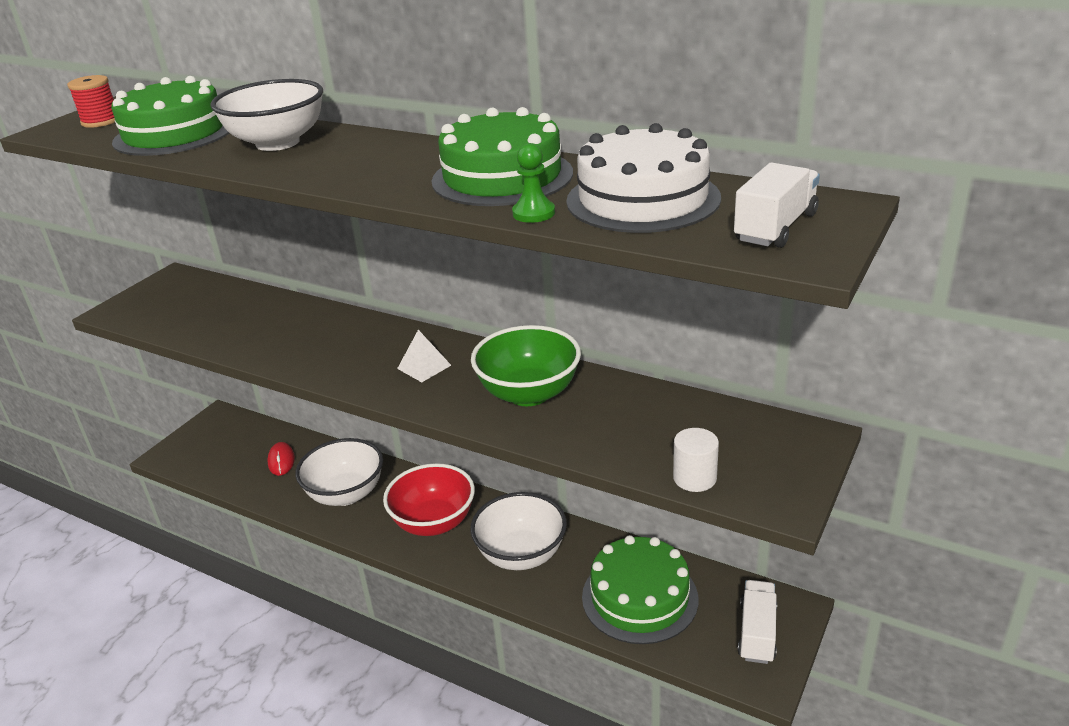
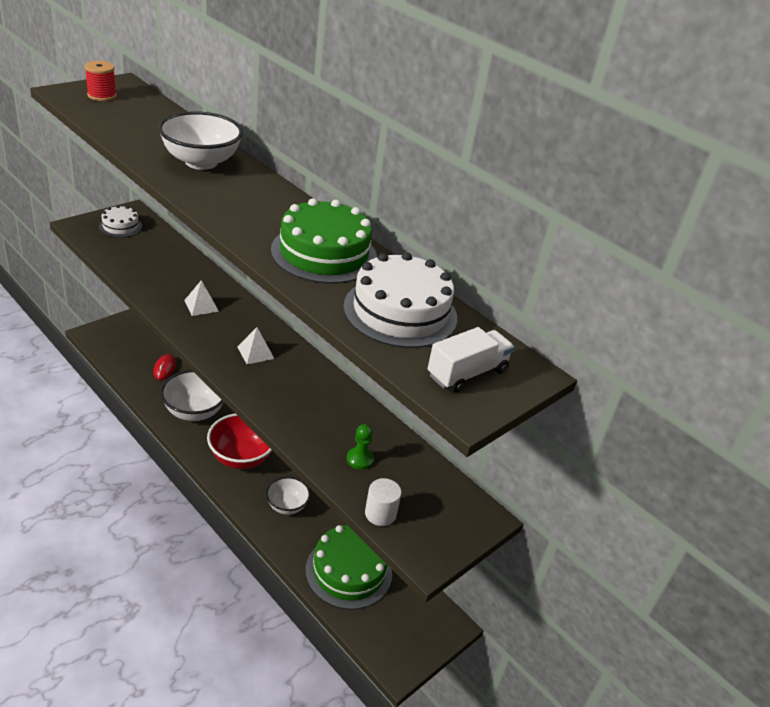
camera: 10 degrees right, 5 degrees up
green cake [111,76,230,156] -> none
white bowl [470,492,567,570] -> white bowl [266,477,310,515], size x0.62
green bowl [471,325,581,406] -> none
green pawn [512,143,555,223] -> green pawn moved to [347,424,374,470]
white truck [738,580,777,664] -> none
none -> white cake [99,205,142,238]
none -> white pyramid [184,280,219,316]

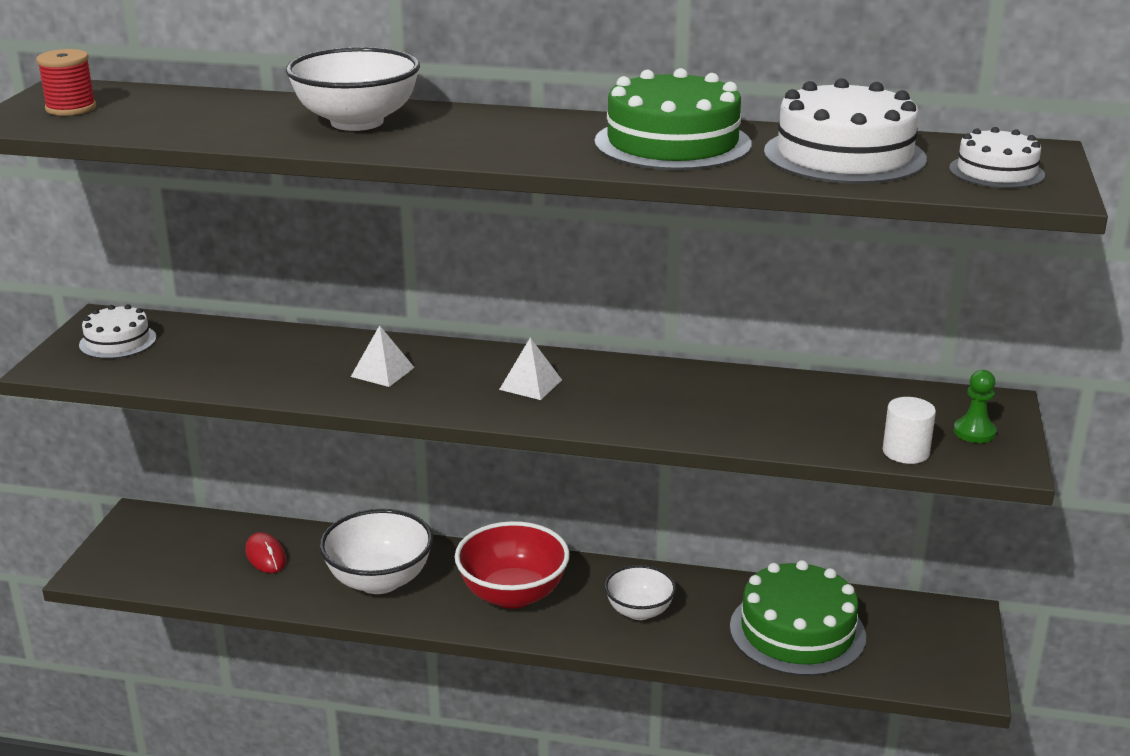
camera: 30 degrees left, 10 degrees down
green pawn [347,424,374,470] -> green pawn moved to [953,370,997,443]
white truck [427,327,514,393] -> white cake [949,127,1045,188]

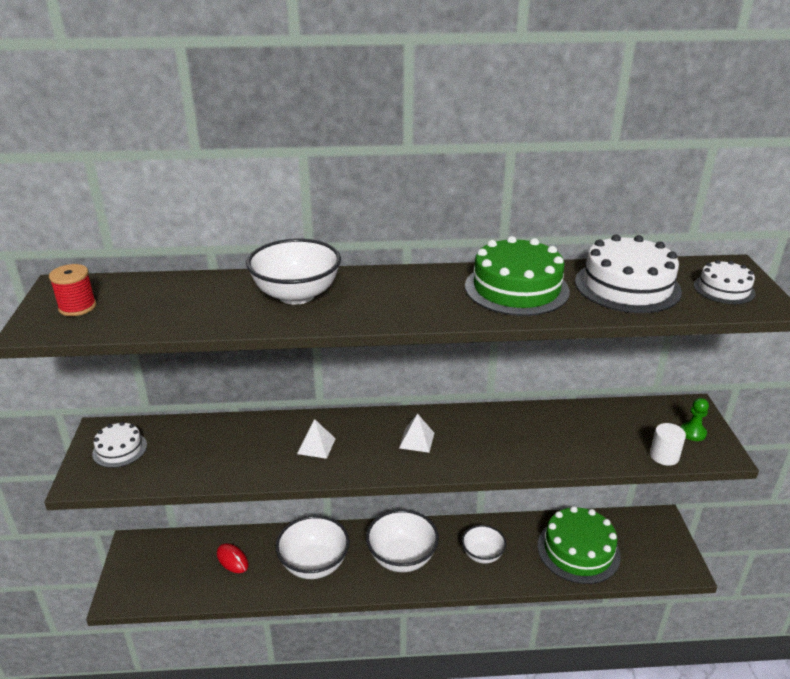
camera: 15 degrees left, 5 degrees up
red bowl [455,521,570,609] -> white bowl [366,509,439,572]

